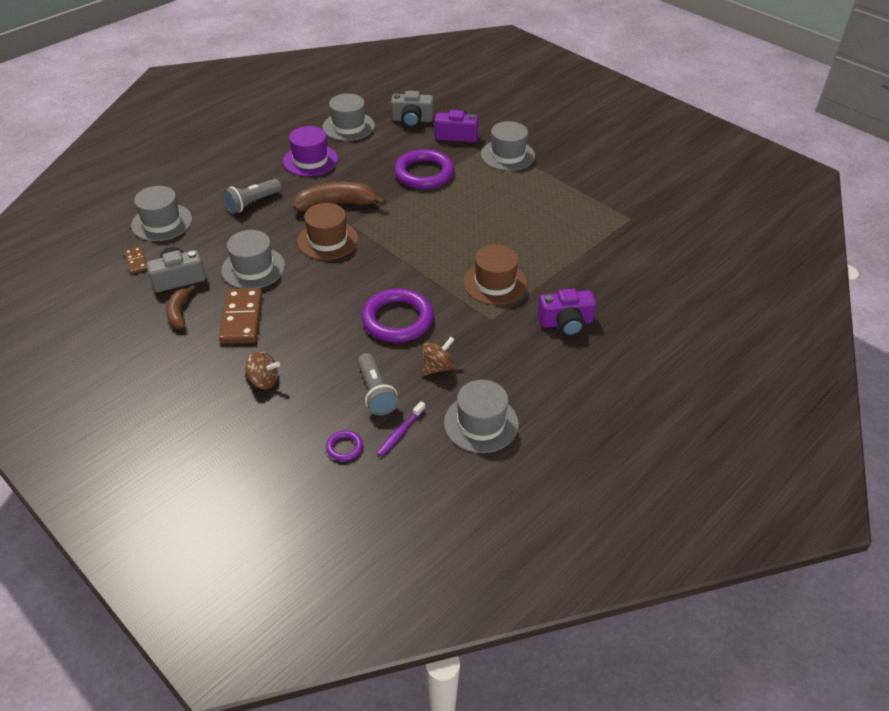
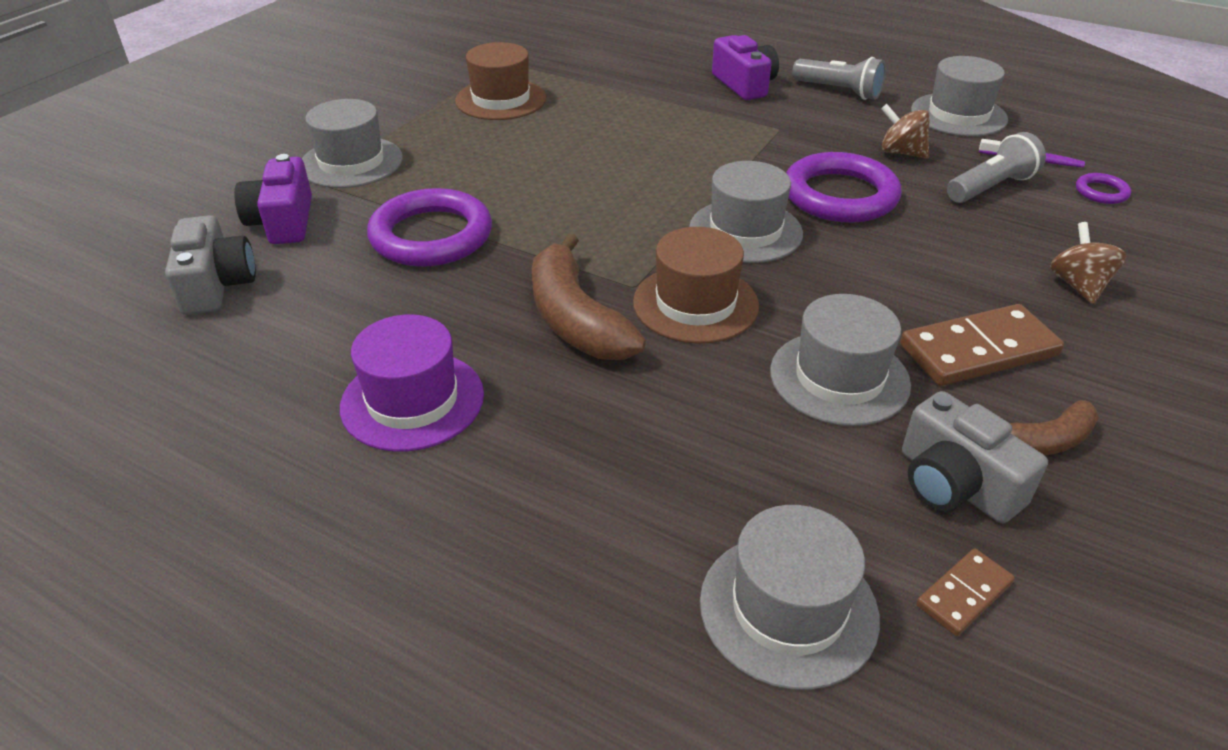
camera: 105 degrees left, 5 degrees down
grey flashlight [223,179,281,214] -> grey flashlight moved to [792,57,886,100]
grey hat [323,94,375,141] -> grey hat moved to [689,161,803,263]
brown hat [463,244,527,305] -> brown hat moved to [455,42,546,120]

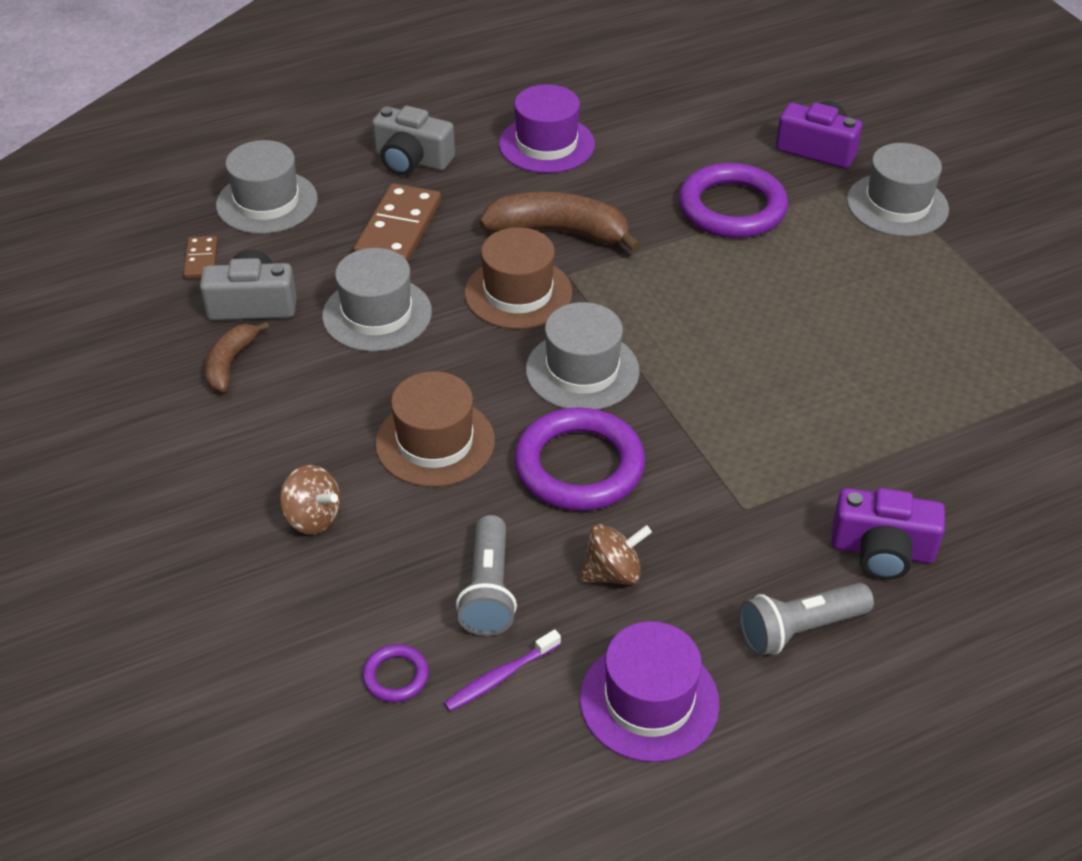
camera: 125 degrees right, 5 degrees up
grey camera [165,215,256,315] -> grey camera moved to [372,106,455,176]
brown hat [455,42,546,120] -> brown hat moved to [375,371,495,487]
brown domino [900,304,1064,386] -> brown domino moved to [353,183,441,262]
grey hat [911,56,1008,136] -> purple hat [580,621,720,762]

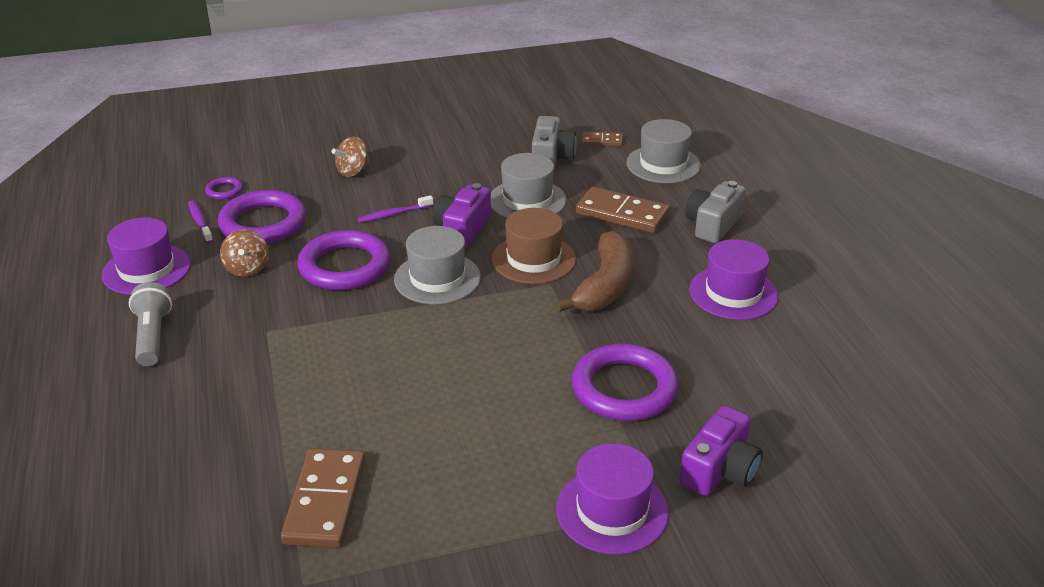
camera: 100 degrees right, 10 degrees down
brown banana [205,321,269,392] -> none
brown hat [375,371,495,487] -> purple toothbrush [357,195,433,223]
grey flashlight [456,515,517,636] -> purple ring [218,190,306,244]
purple camera [831,488,945,580] -> purple camera moved to [433,183,491,248]
grey hat [847,143,949,237] -> purple hat [556,443,669,555]
none -> brown domino [281,448,365,548]

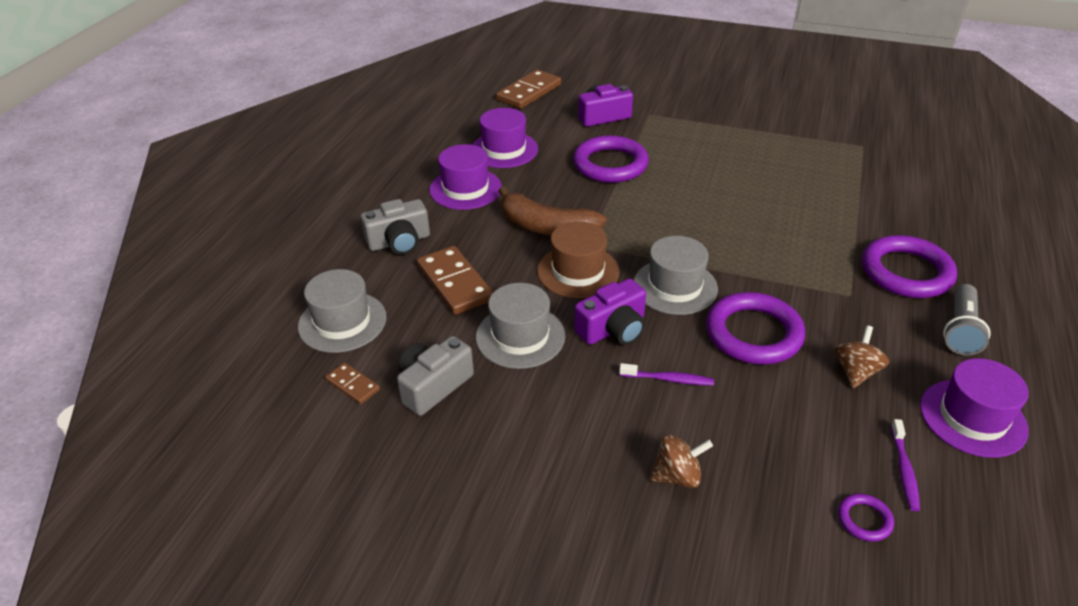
camera: 145 degrees left, 5 degrees up
purple ring [218,190,306,244] -> purple ring moved to [862,235,957,298]
brown domino [281,448,365,548] -> brown domino moved to [496,70,561,109]
brown banana [556,231,633,312] -> brown banana turned 120 degrees counterclockwise [498,187,607,236]
purple hat [556,443,669,555] -> purple hat moved to [472,108,538,168]

